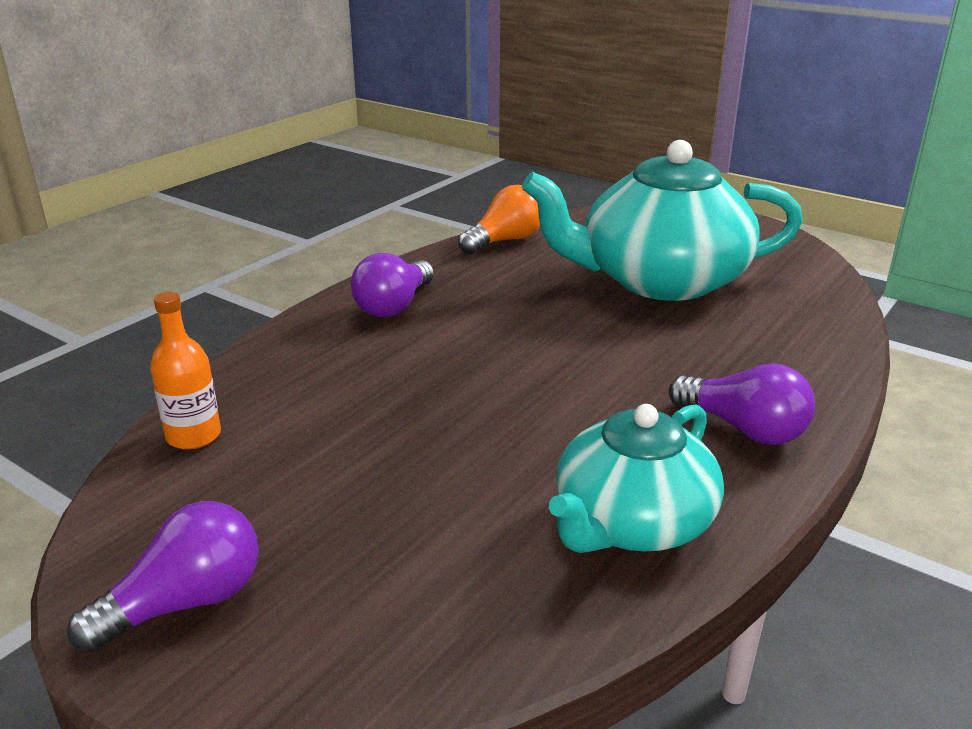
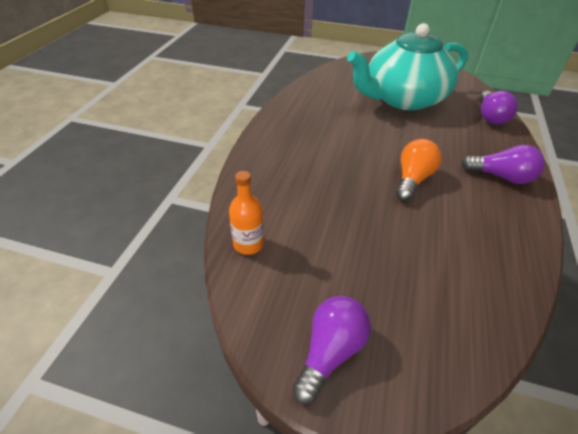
camera: 20 degrees left, 15 degrees up
purple light bulb [351,253,434,317] -> purple light bulb moved to [480,91,518,125]
orange light bulb [458,185,540,255] -> orange light bulb moved to [396,139,442,201]
turquoise teapot [549,404,724,553] -> none

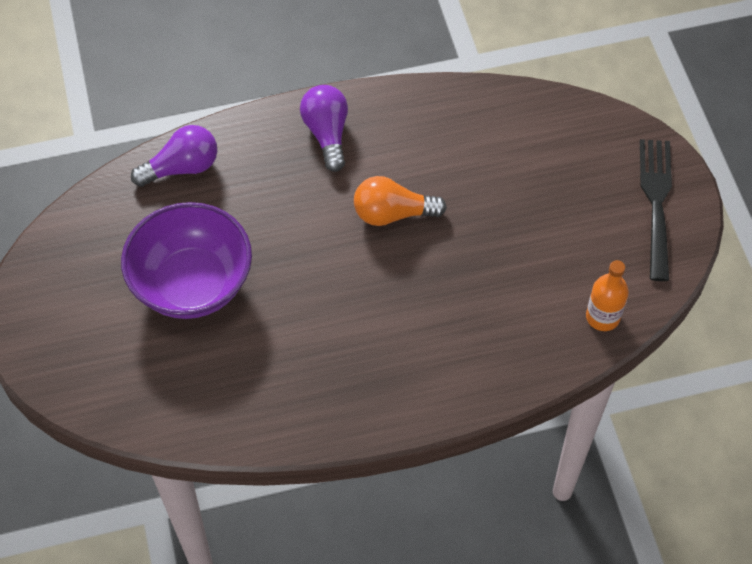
camera: 120 degrees left, 15 degrees up
purple light bulb [292,296,371,404] -> black fork [640,139,672,281]
turquoise teapot [347,23,468,110] -> purple bowl [121,202,252,319]

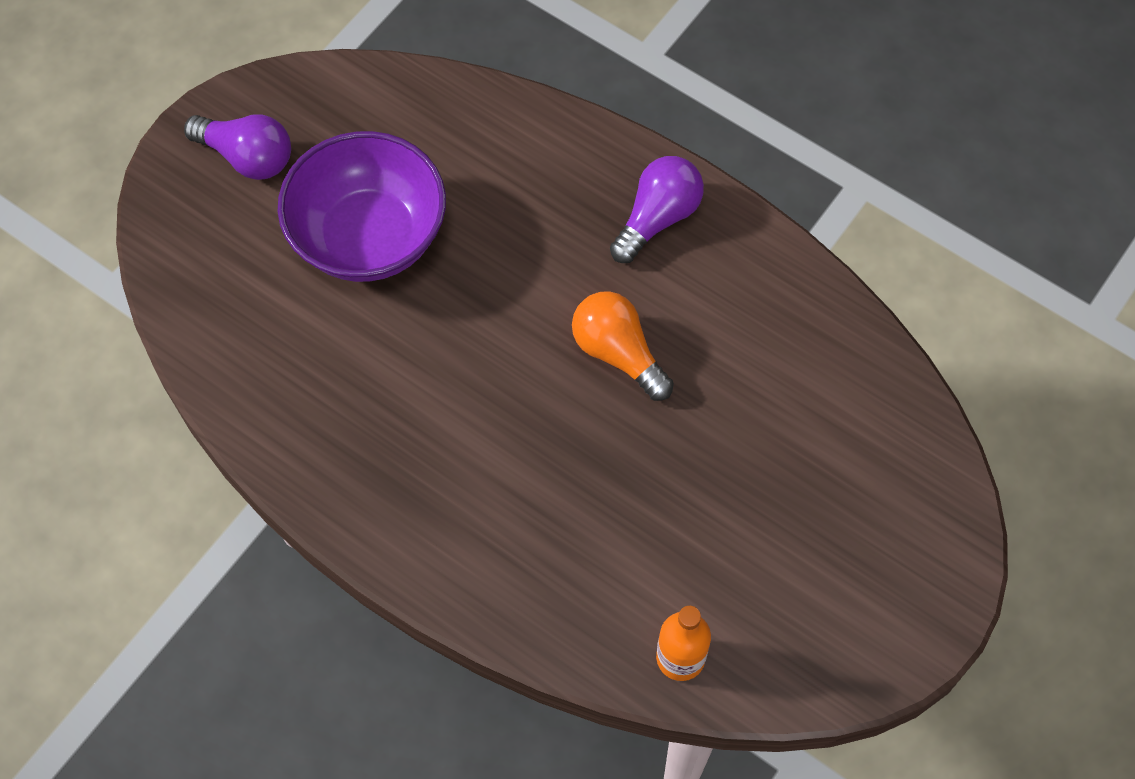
camera: 50 degrees right, 5 degrees up
purple light bulb [131,125,217,187] -> purple light bulb moved to [184,114,291,180]
black fork [640,139,672,281] -> none

